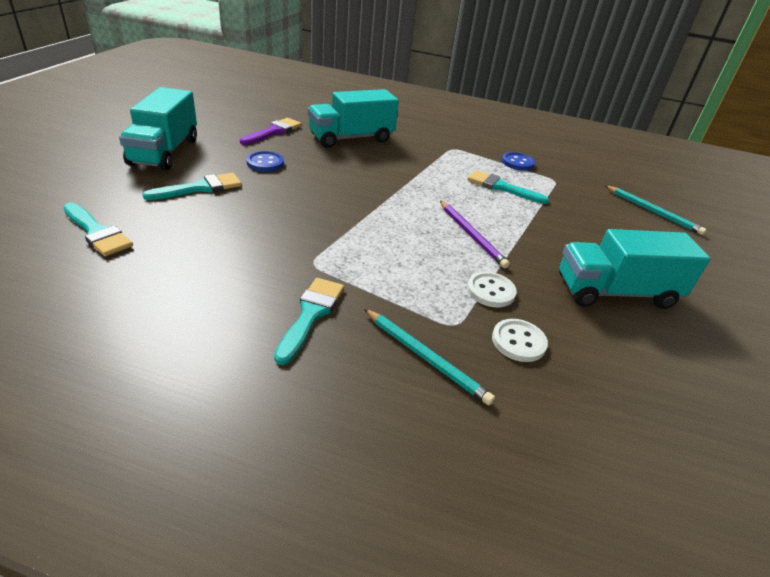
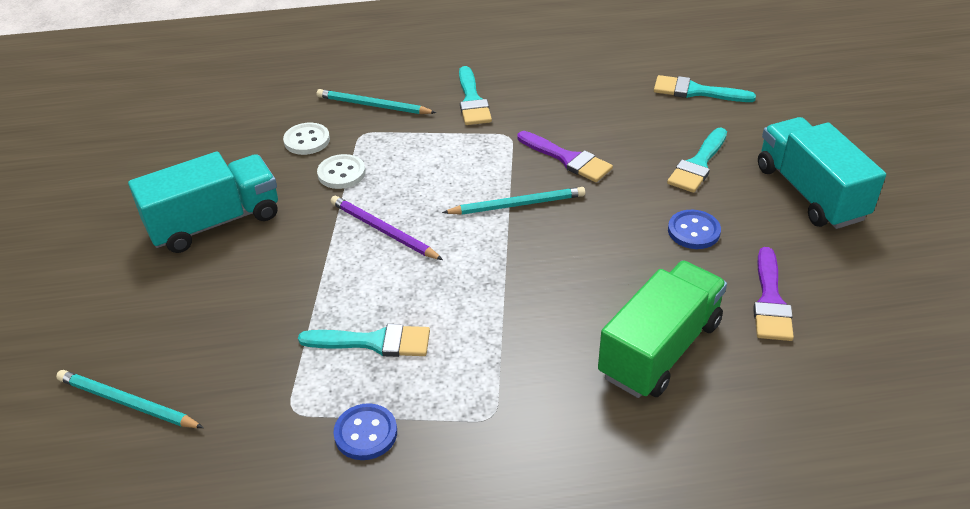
camera: 160 degrees right, 5 degrees up
turquoise truck [308,89,399,148] -> green truck [598,261,727,398]
none -> turquoise pencil [442,187,585,215]
none -> purple brush [518,131,613,182]

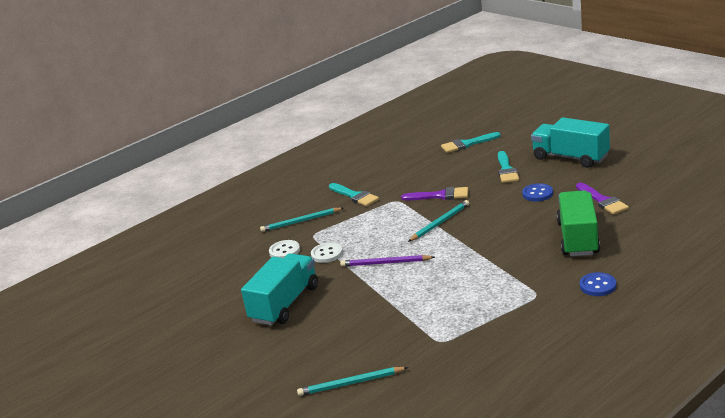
camera: 30 degrees left, 15 degrees down
turquoise brush [298,324,430,357] -> none
blue button [333,403,397,460] -> blue button moved to [580,272,616,296]

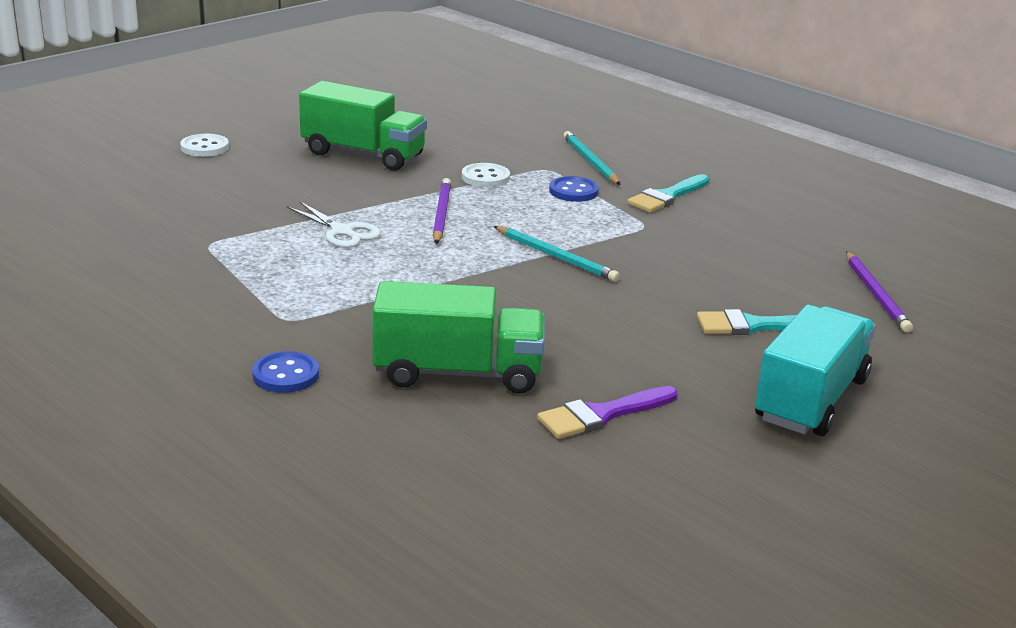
camera: 80 degrees right, 0 degrees up
turquoise truck [241,253,318,326] -> green truck [299,81,427,170]
white button [269,240,300,258] -> white button moved to [180,134,229,157]
turquoise pencil [297,367,408,396] -> none
purple brush [401,187,468,200] -> none
turquoise brush [441,132,501,153] -> purple pencil [846,252,913,333]
blue button [522,183,553,201] -> blue button moved to [549,176,599,202]
none -> white scissors [287,201,381,248]

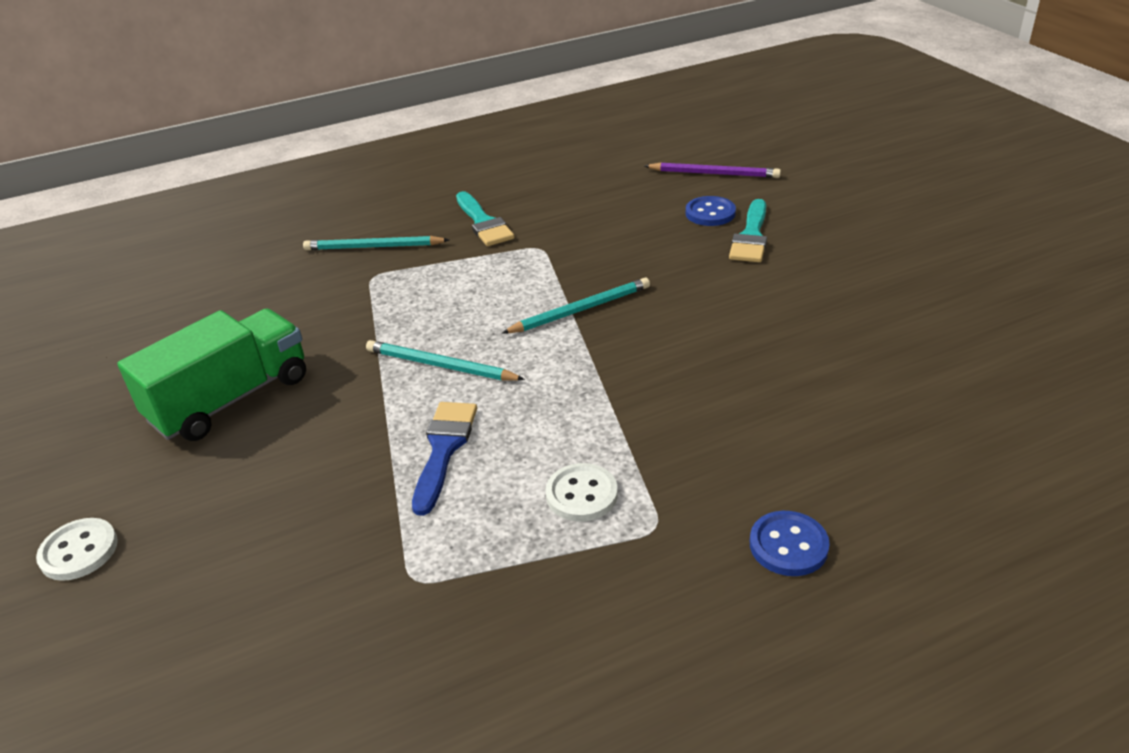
camera: 65 degrees left, 10 degrees up
white scissors [287,201,381,248] -> blue brush [412,402,477,516]
green truck [372,281,545,394] -> none
purple pencil [433,178,451,244] -> turquoise pencil [366,340,525,381]
white button [462,163,510,187] -> white button moved to [546,463,618,522]
purple brush [537,386,678,439] -> none
blue button [549,176,599,202] -> blue button moved to [686,196,736,226]
turquoise truck [755,305,876,436] -> none

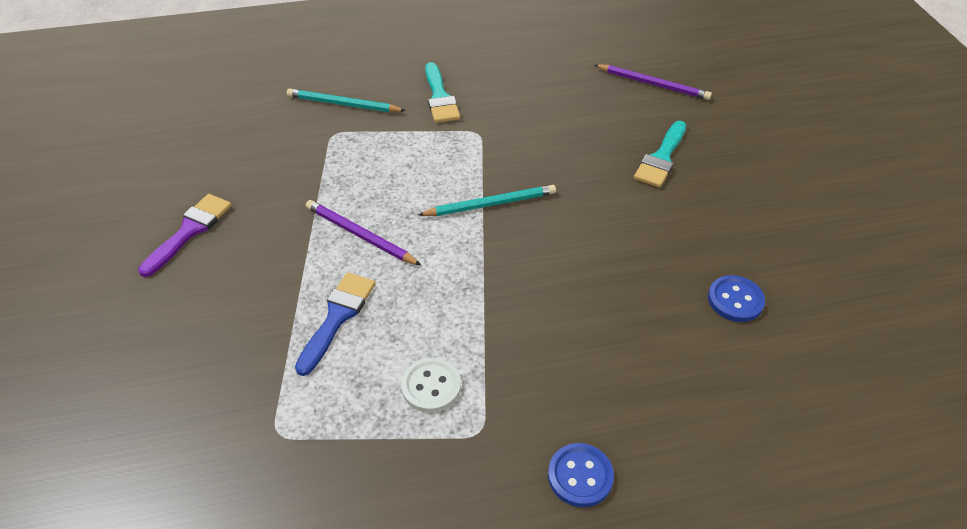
camera: 10 degrees right, 10 degrees up
white button [36,518,118,581] -> none
green truck [117,308,306,441] -> purple brush [138,194,232,277]
turquoise pencil [366,340,525,381] -> purple pencil [306,200,421,265]
blue button [686,196,736,226] -> blue button moved to [708,275,765,322]

